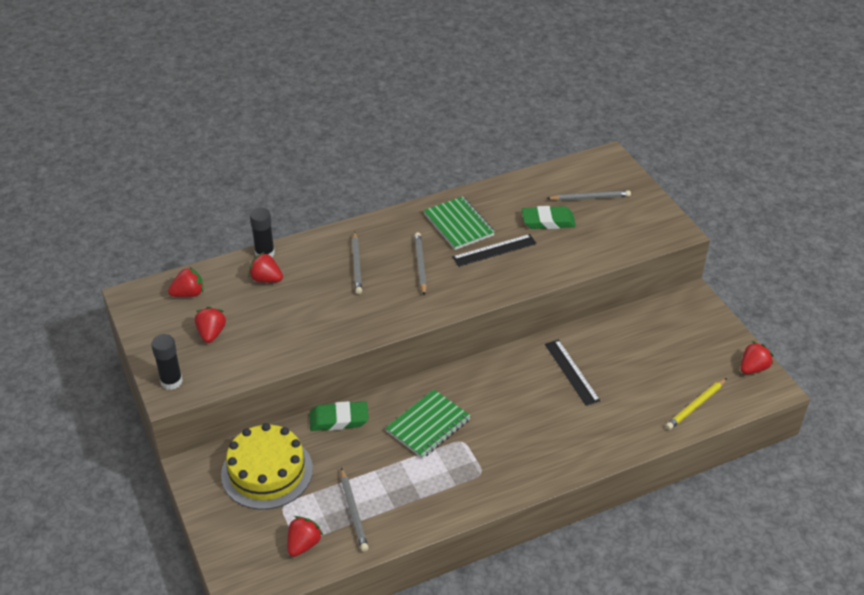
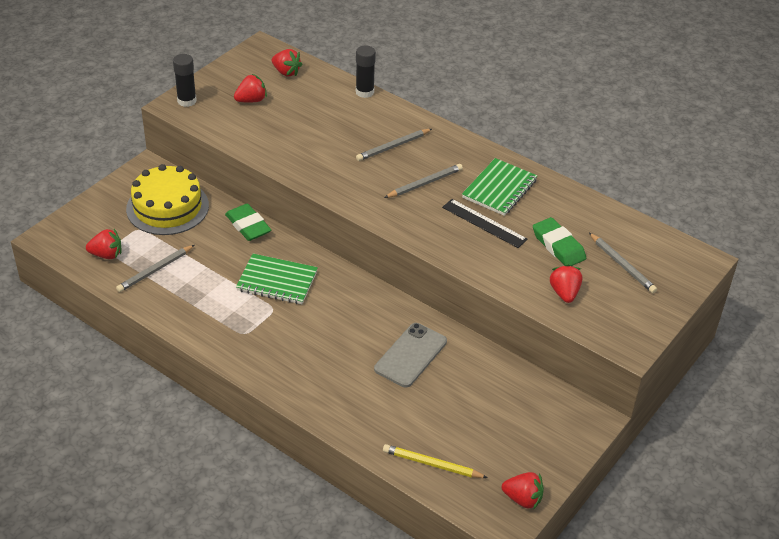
camera: 60 degrees right, 0 degrees up
red strawberry [248,252,283,283] -> red strawberry moved to [549,264,582,303]
black ruler [545,340,600,406] -> grey phone [374,323,447,387]

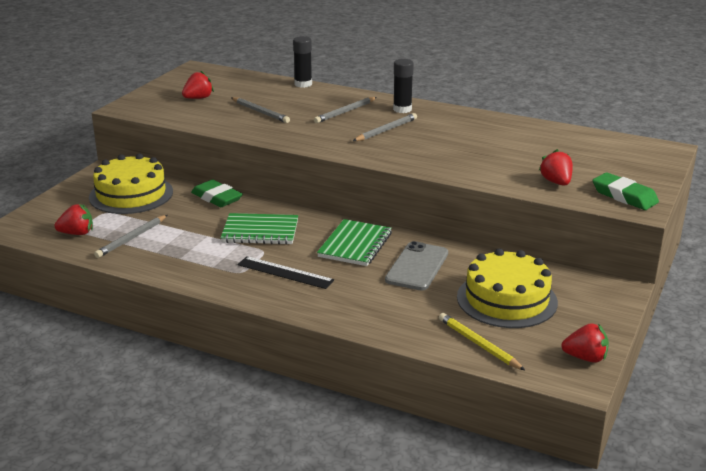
camera: 10 degrees left, 15 degrees down
black glue stick [173,54,197,107] -> black glue stick moved to [393,59,414,113]
red strawberry [272,49,302,76] -> none
yellow pencil [383,444,488,478] -> yellow pencil turned 45 degrees clockwise [439,313,525,370]
black ruler [442,199,528,248] -> black ruler moved to [237,256,334,289]
green notebook [462,158,537,216] -> green notebook moved to [317,219,392,266]
green eraser [533,217,586,266] -> green eraser moved to [592,172,659,210]
grey pencil [589,233,657,293] -> grey pencil moved to [231,97,290,123]
none -> yellow cake [457,249,558,328]

